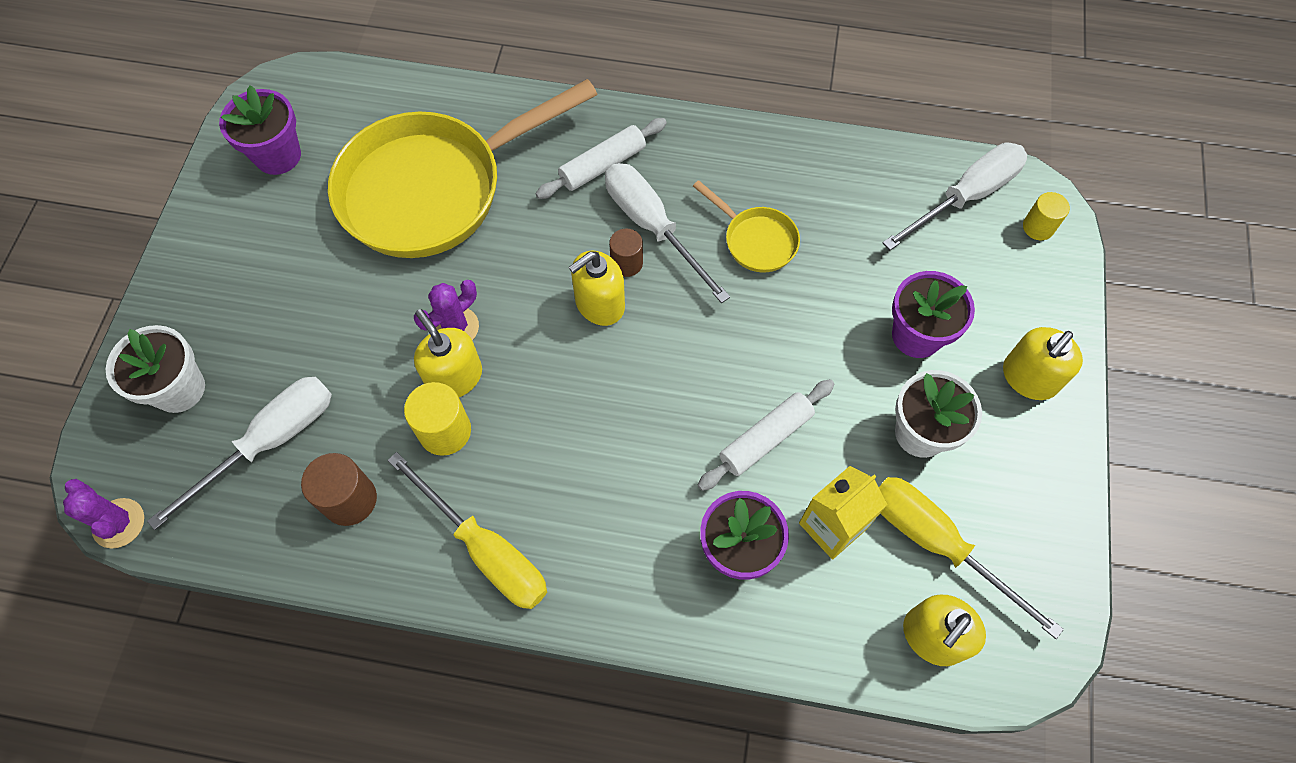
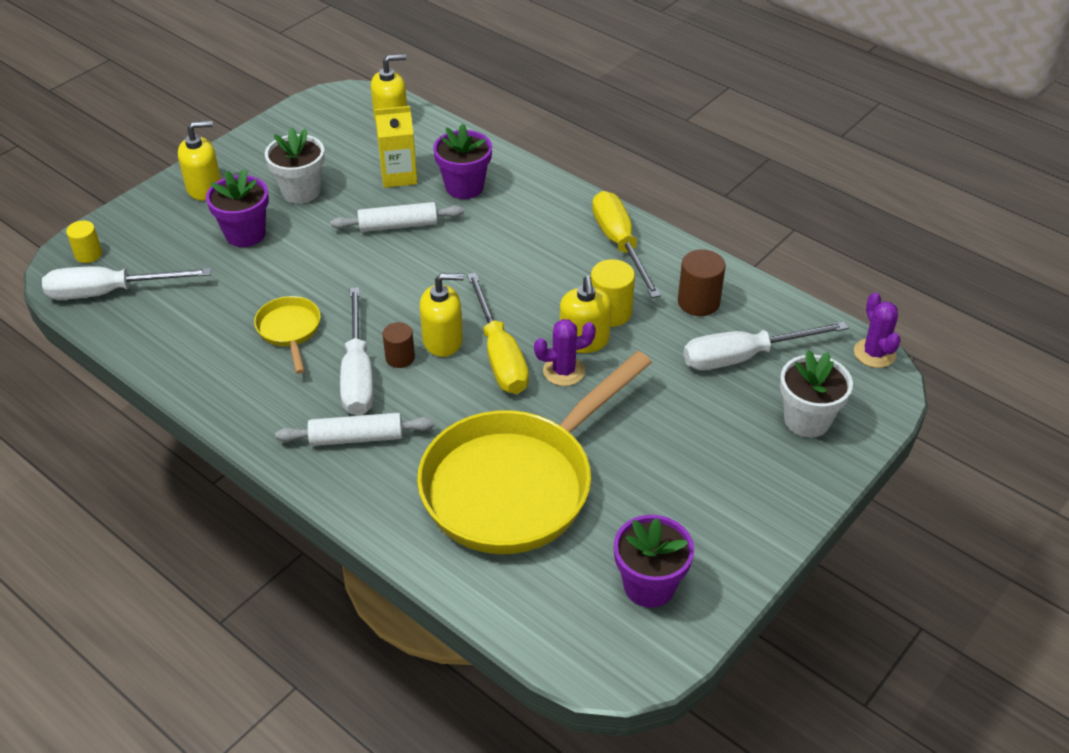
camera: 150 degrees left, 20 degrees down
yellow pan [328,79,598,258] -> yellow pan turned 135 degrees clockwise [417,351,652,554]
yellow screwdriver [879,477,1064,639] -> yellow screwdriver moved to [467,273,529,394]

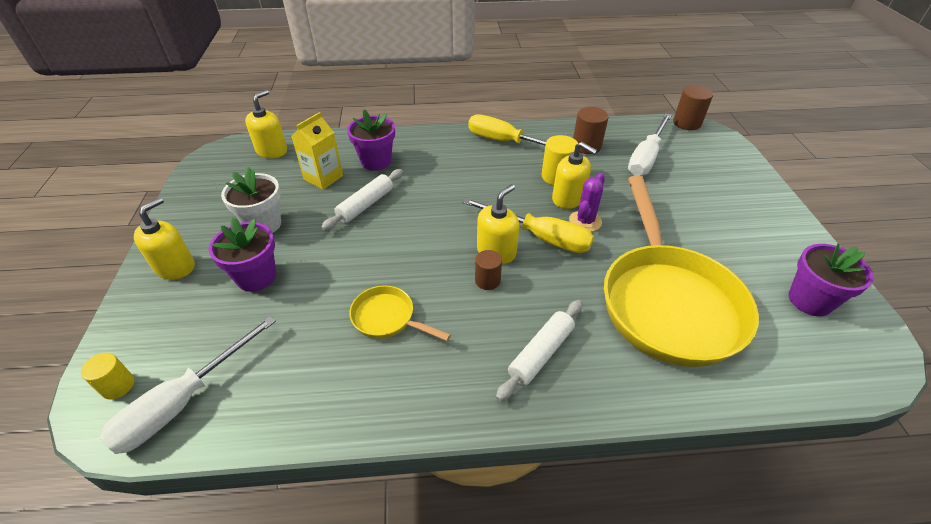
camera: 45 degrees left, 0 degrees up
white screwdriver [340,287,374,416] -> none
white flower pot [780,350,853,438] -> none
purple cactus [854,292,901,368] -> brown cylinder [673,85,713,130]

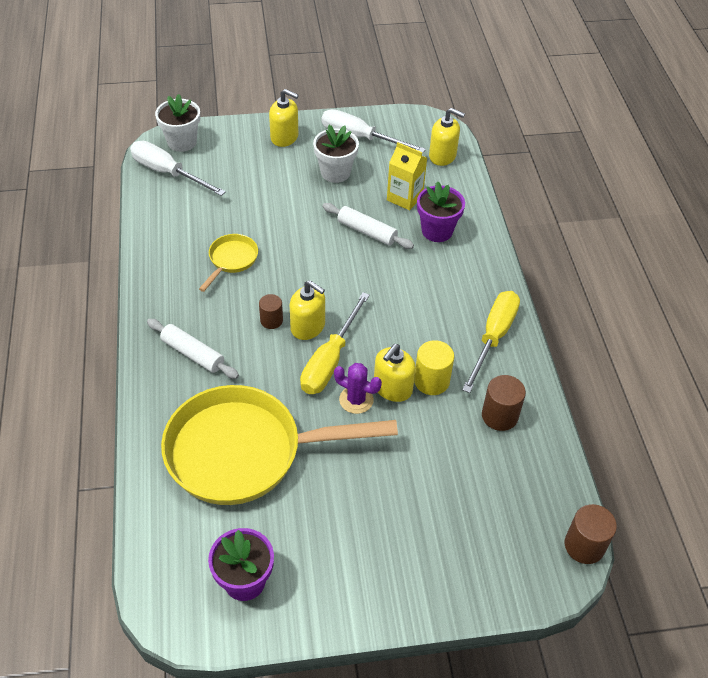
camera: 85 degrees right, 5 degrees up
yellow cylinder [81,353,134,400] -> white flower pot [155,94,200,152]
purple flower pot [208,218,276,292] -> none
white screwdriver [628,114,672,176] -> white screwdriver moved to [321,109,426,153]

